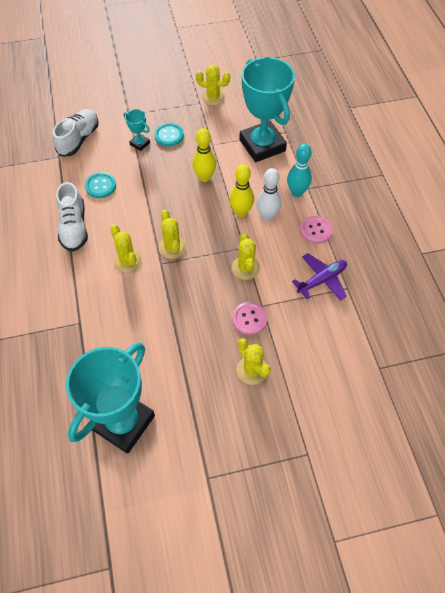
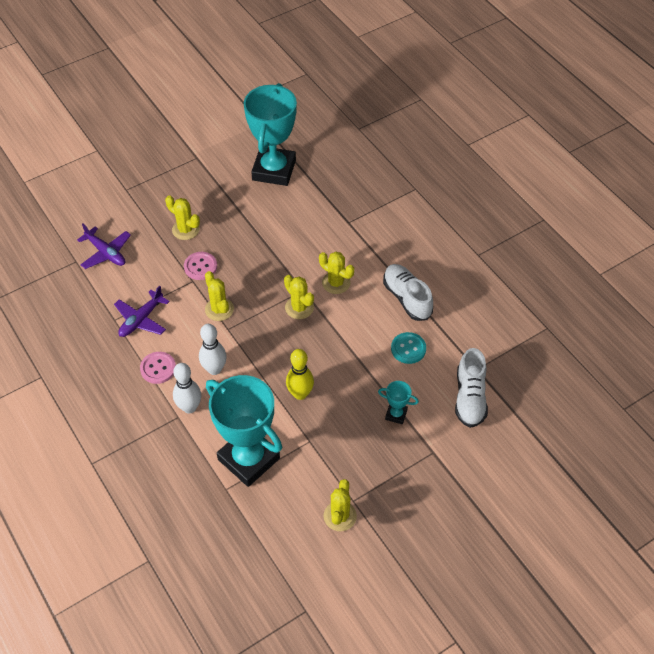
camera: 160 degrees right, 5 degrees down
turquoise button [154,123,184,147] -> none
yellow cactus [196,65,230,105] -> yellow cactus turned 75 degrees counterclockwise [323,479,357,531]
yellow bowling pin [229,164,254,217] -> none
turquoise bowling pin [287,144,312,197] -> white bowling pin [173,363,201,413]
none -> purple plane [77,224,131,269]

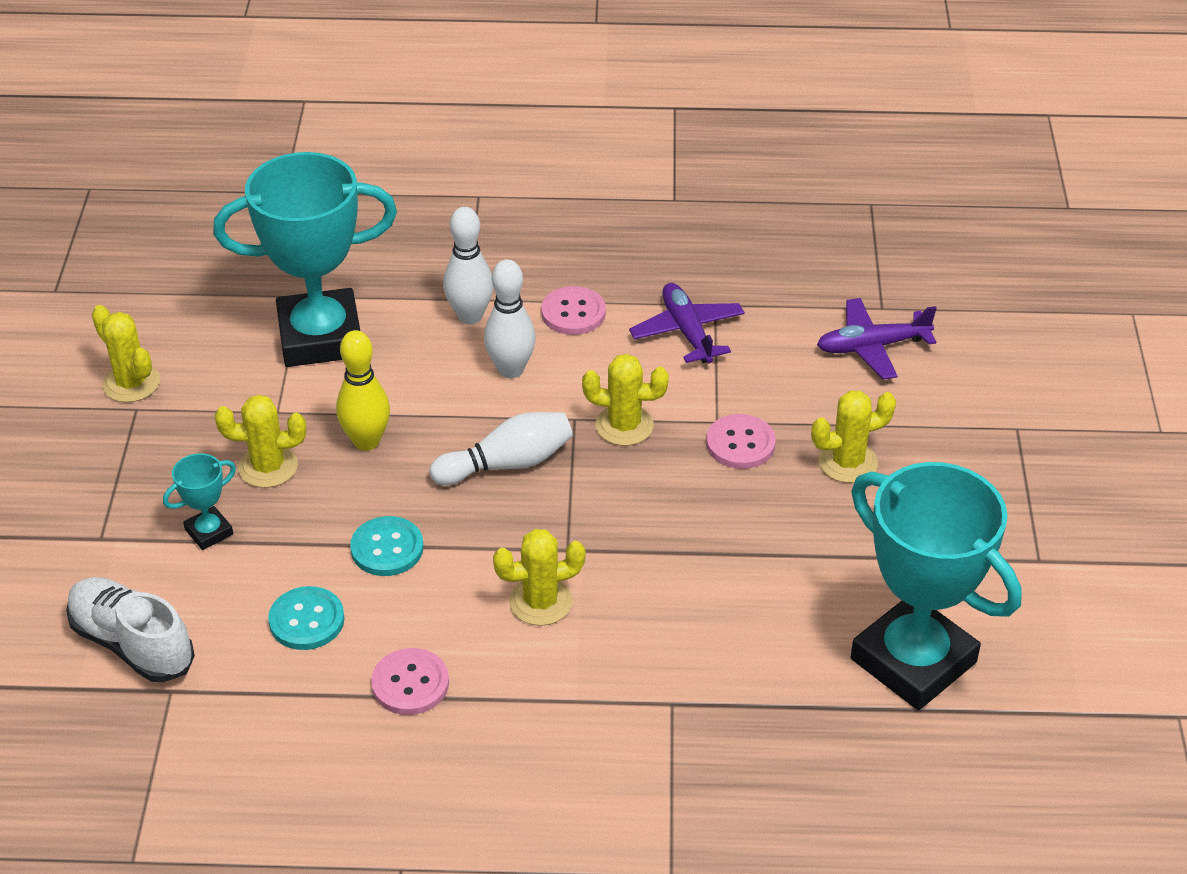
camera: 125 degrees right, 10 degrees down
yellow cactus [284,275,314,319] -> yellow cactus moved to [215,394,306,488]
white shoe [383,264,433,321] -> pink button [371,648,449,715]
none -> turquoise button [350,516,424,576]
none -> white bowling pin [430,412,573,485]

